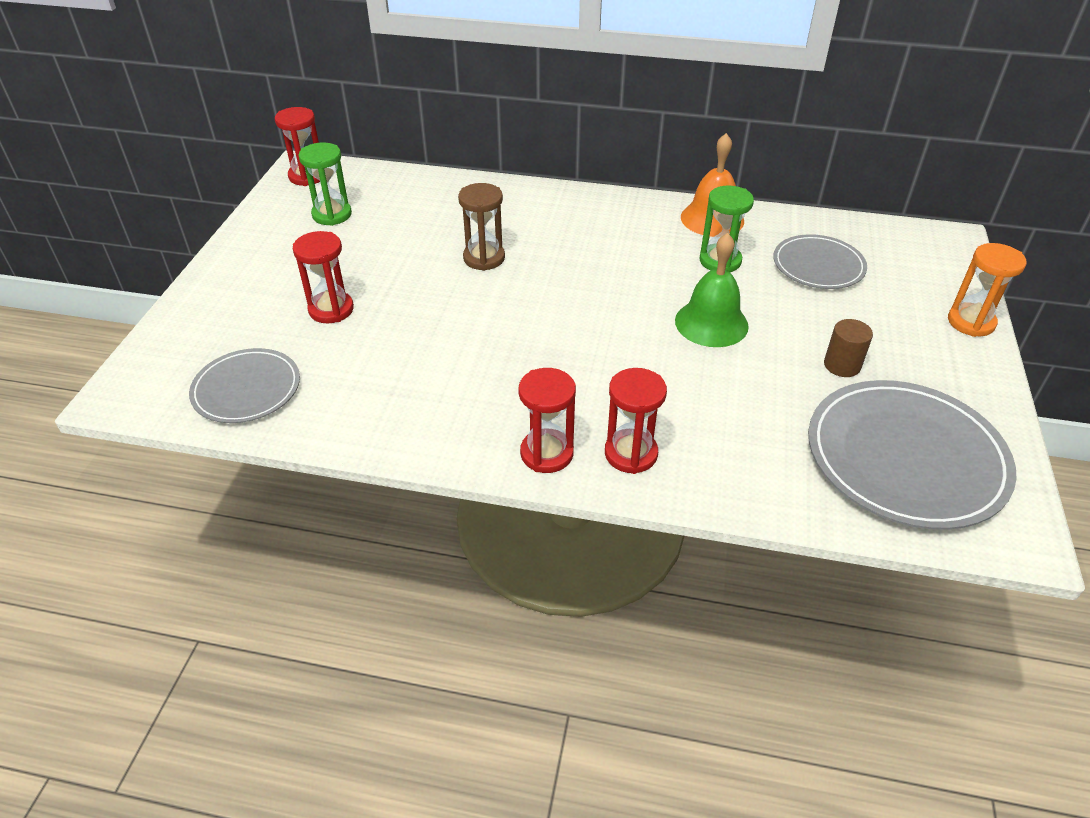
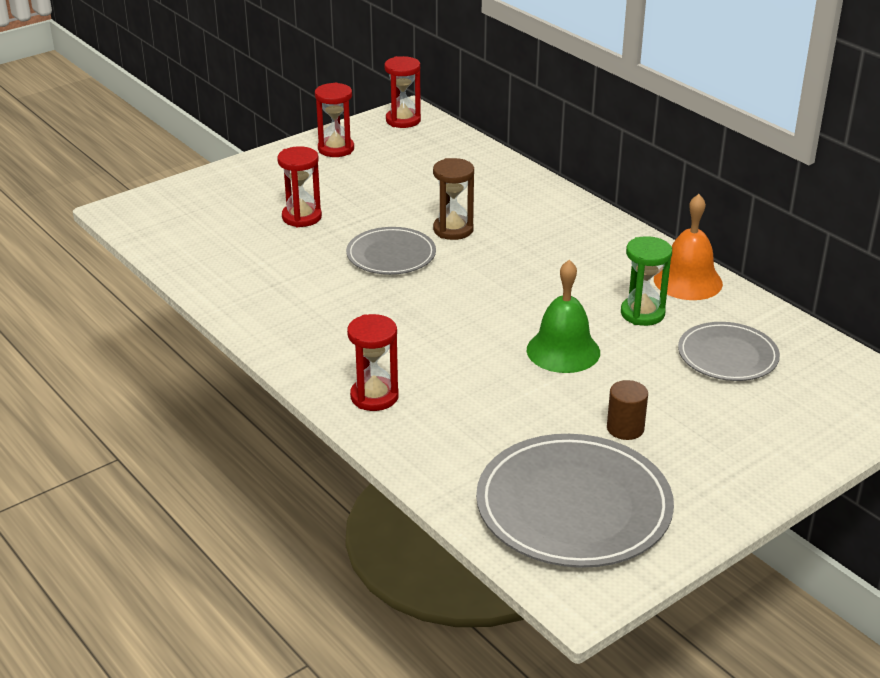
camera: 40 degrees right, 10 degrees down
grey plate [189,348,300,423] -> grey plate moved to [346,227,436,275]
green hourglass [298,142,352,226] -> none
red hourglass [518,368,576,473] -> red hourglass moved to [315,82,354,157]
orange hourglass [948,243,1027,337] -> none

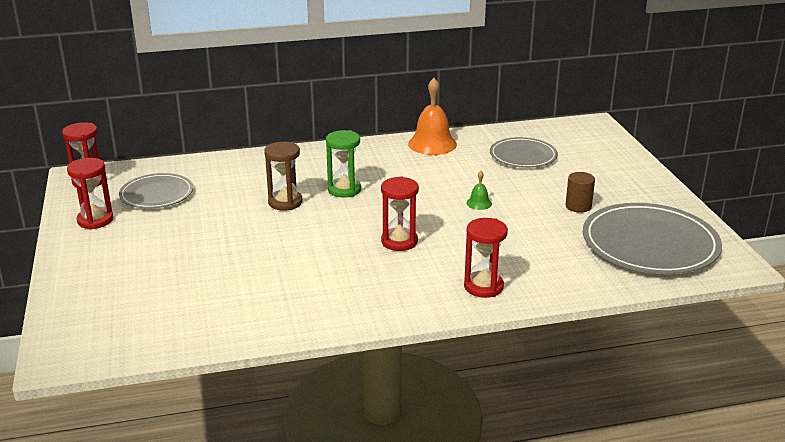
camera: 65 degrees left, 5 degrees down
red hourglass [277,146,322,227] -> red hourglass moved to [381,176,419,251]
grey plate [346,227,436,275] -> grey plate moved to [119,173,193,209]
green bell [527,260,600,373] -> green bell [466,171,492,210], size x0.47
green hourglass [621,236,672,326] -> green hourglass moved to [326,130,361,198]

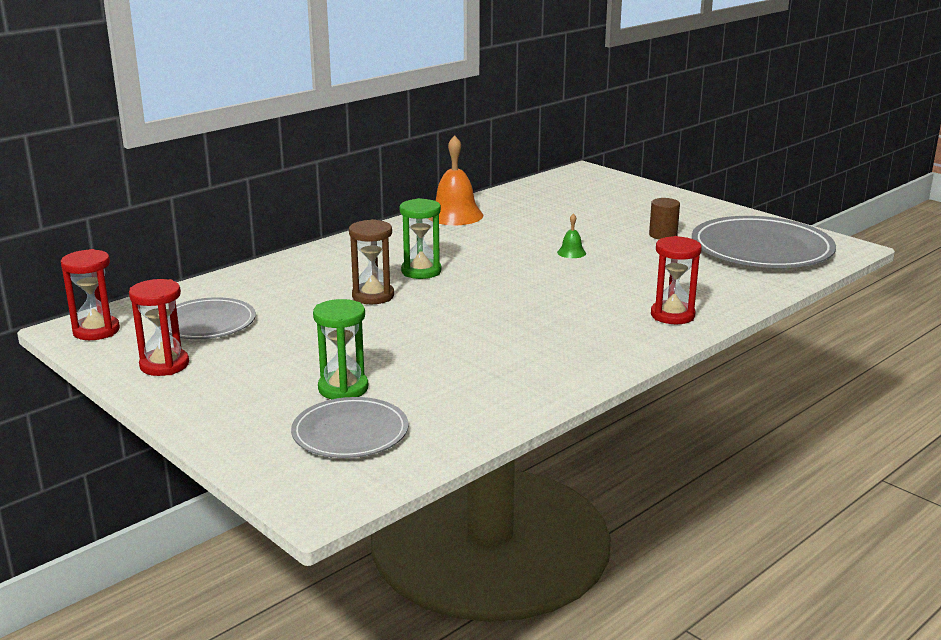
camera: 30 degrees left, 5 degrees down
red hourglass [381,176,419,251] -> none
grey plate [490,137,558,168] -> grey plate moved to [291,397,409,458]
none -> green hourglass [313,299,368,399]

